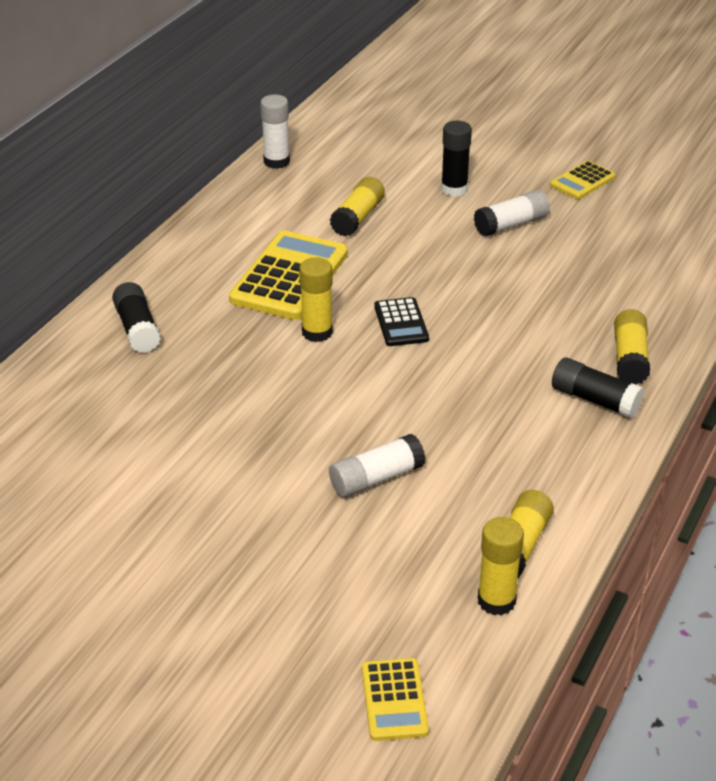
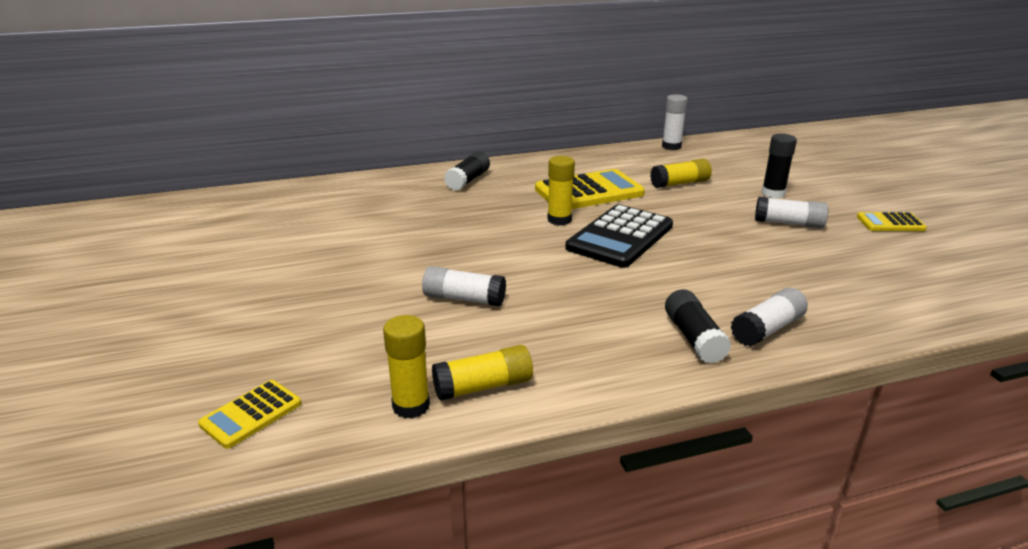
camera: 45 degrees right, 10 degrees down
black calculator [374,297,429,346] -> black calculator [565,204,673,268], size x1.89
yellow glue stick [614,309,650,385] -> white glue stick [731,288,808,346]

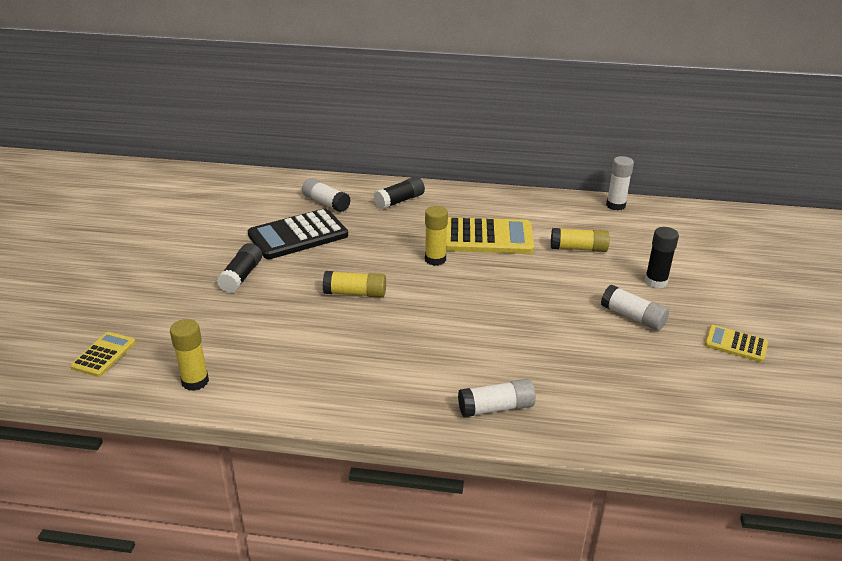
camera: 25 degrees right, 5 degrees up
yellow calculator [198,380,301,449] -> yellow calculator turned 135 degrees clockwise [70,332,136,377]
white glue stick [422,266,506,307] -> white glue stick moved to [302,178,351,212]
yellow glue stick [432,345,533,401] -> yellow glue stick moved to [323,271,386,298]
black calculator [565,204,673,268] -> black calculator moved to [248,208,348,259]
black glue stick [665,289,731,364] -> black glue stick moved to [217,243,262,293]

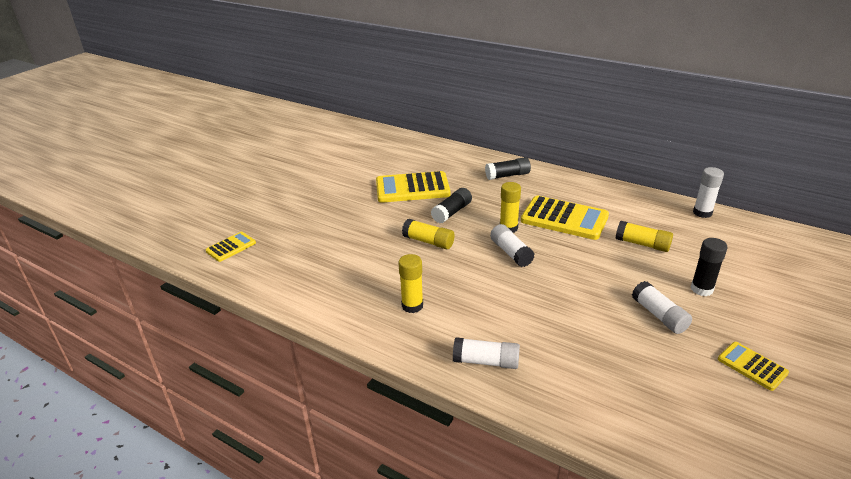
camera: 25 degrees right, 0 degrees up
yellow glue stick [170,319,209,391] -> yellow glue stick moved to [399,254,423,313]
black glue stick [217,243,262,293] -> black glue stick moved to [431,188,472,223]
black calculator [248,208,348,259] -> yellow calculator [376,171,451,203]
white glue stick [302,178,351,212] -> white glue stick moved to [490,224,534,267]

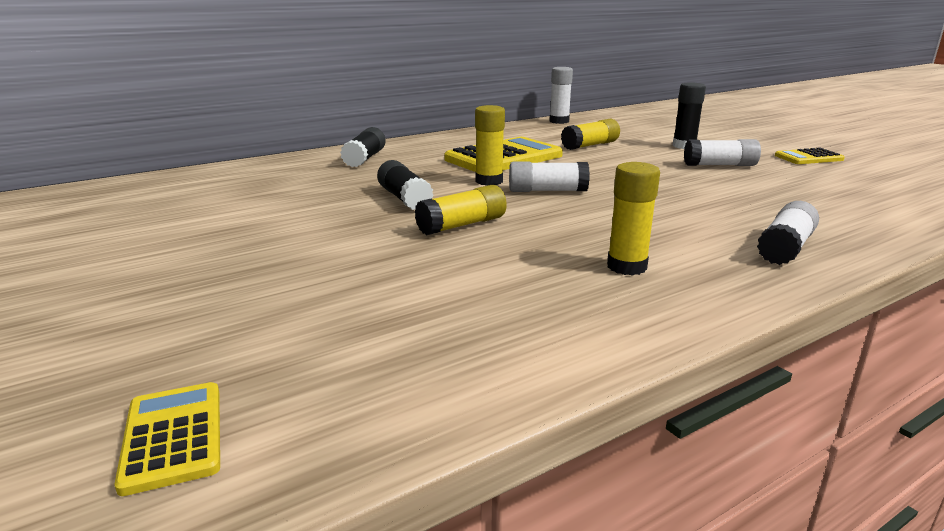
camera: 65 degrees left, 10 degrees down
yellow calculator [376,171,451,203] -> none

